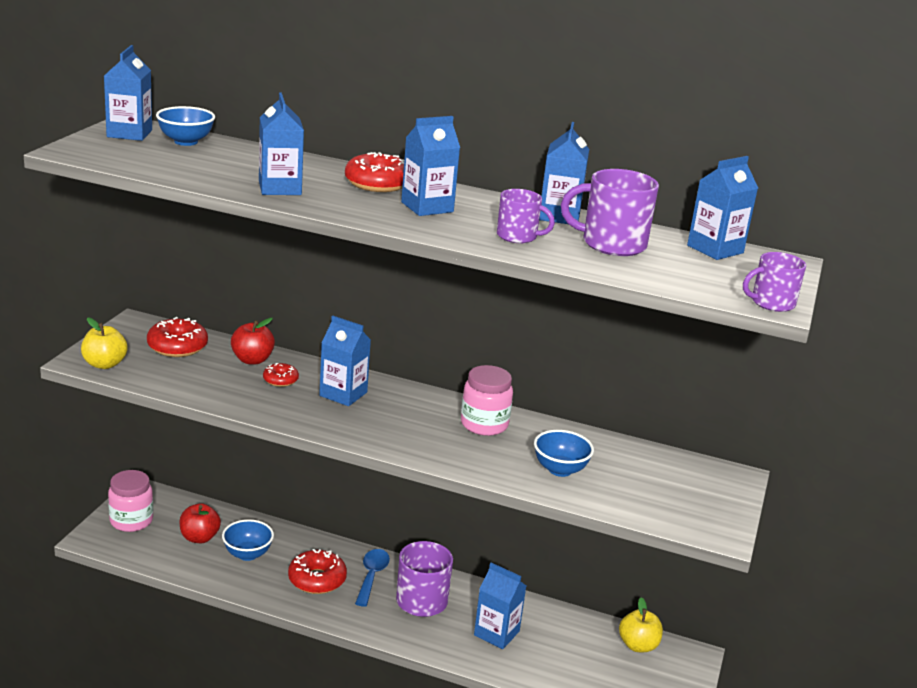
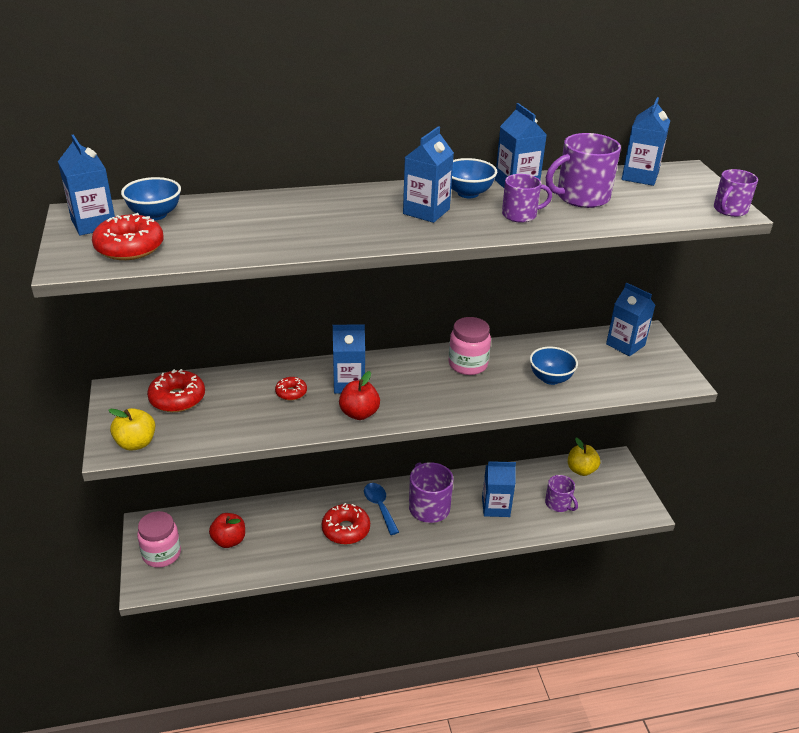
camera: 30 degrees left, 10 degrees up
blue bowl [222,519,274,561] -> blue bowl moved to [451,158,497,198]
red apple [231,318,275,365] -> red apple moved to [339,371,380,420]
blue carton [259,93,304,195] -> blue carton moved to [606,283,655,356]
red donut [345,152,404,192] -> red donut moved to [92,213,164,260]
none -> purple mug [545,475,578,512]

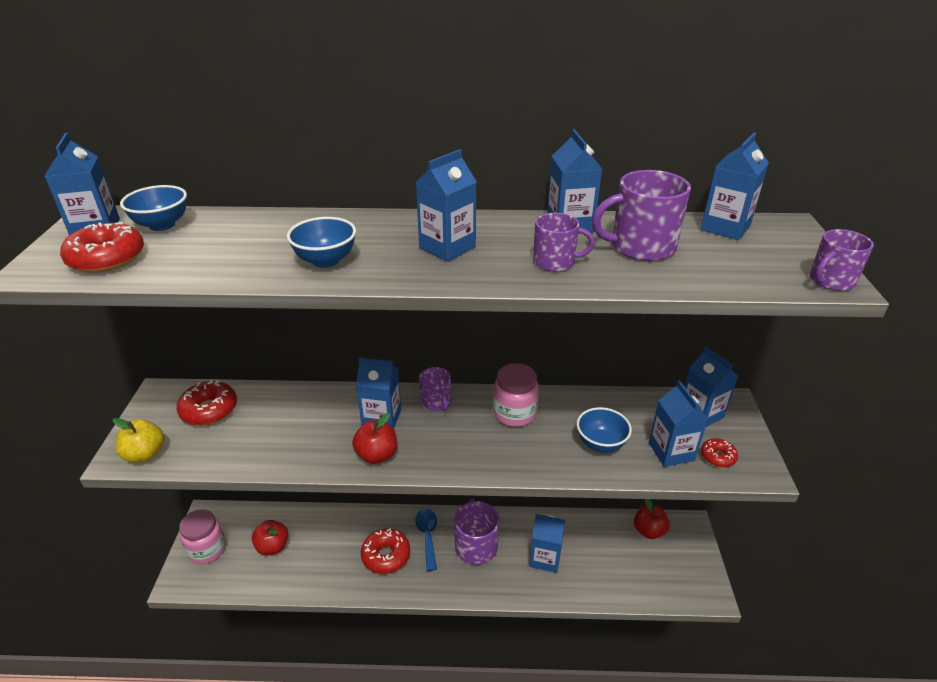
camera: 15 degrees right, 0 degrees up
red donut [275,377,307,400] -> red donut moved to [701,438,738,467]
blue bowl [451,158,497,198] -> blue bowl moved to [287,217,356,268]
purple mug [545,475,578,512] -> purple mug moved to [419,367,451,411]
yellow apple [568,438,600,476] -> red apple [634,499,670,539]
none -> blue carton [649,380,708,467]

